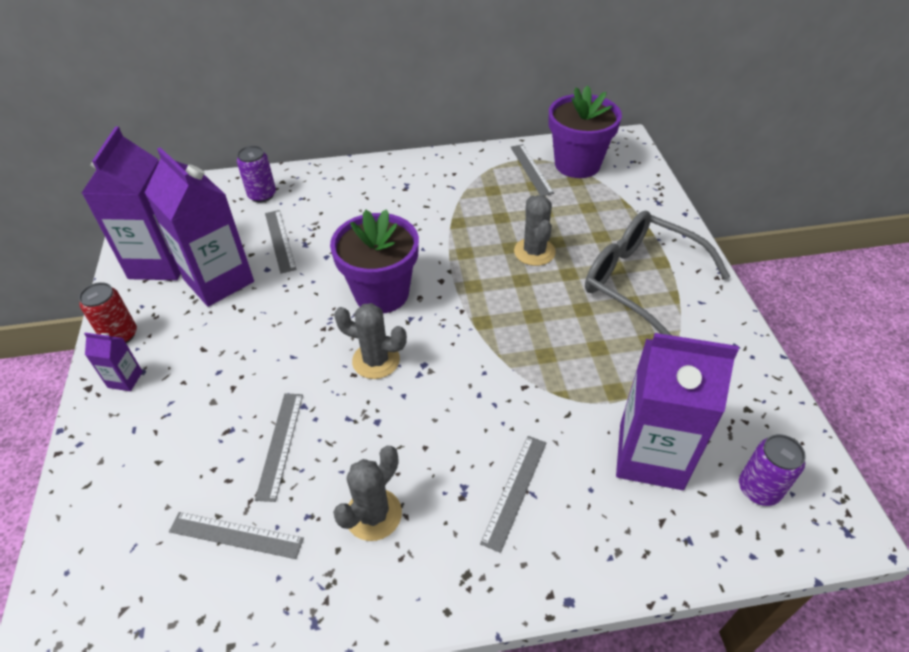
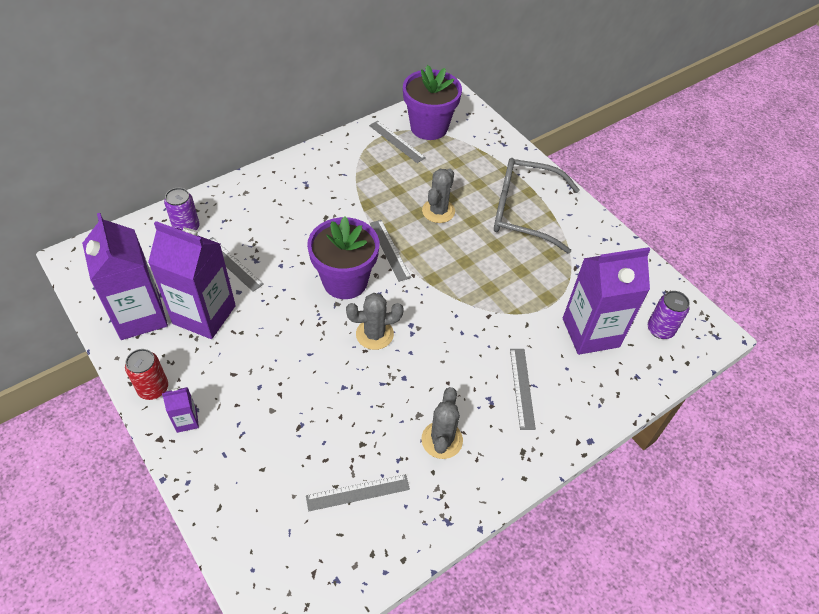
camera: 30 degrees left, 5 degrees up
grey ruler [255,393,303,502] -> grey ruler moved to [370,220,411,282]
grey cactus [514,195,556,266] -> grey cactus turned 60 degrees clockwise [422,168,455,223]

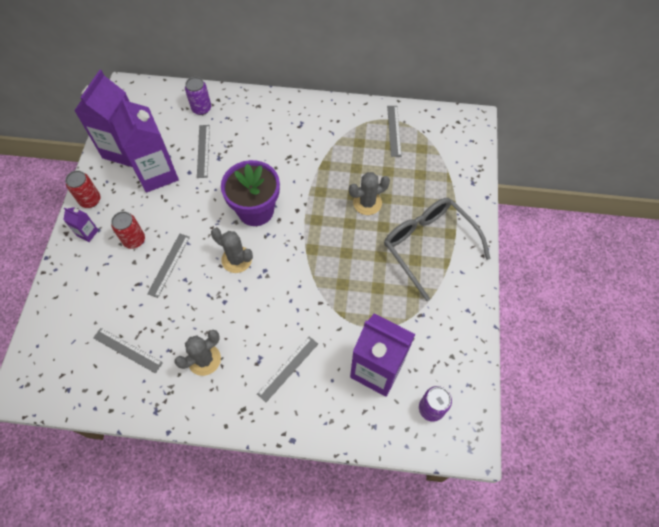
camera: 45 degrees right, 10 degrees up
grey ruler [370,220,411,282] -> grey ruler moved to [147,234,190,298]
purple flower pot [403,65,462,140] -> none
none -> red can [111,211,145,249]

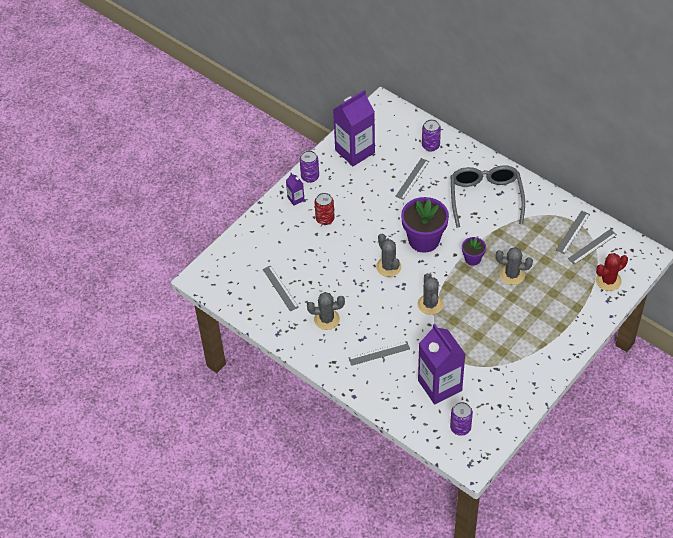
camera: 35 degrees right, 10 degrees down
red can [65,170,101,208] -> purple can [300,150,319,183]
purple carton [112,96,179,193] -> none
grey ruler [147,234,190,298] -> grey ruler moved to [568,229,617,265]
grey glasses [384,198,490,301] -> grey glasses moved to [451,165,525,228]
none -> grey cactus [417,273,443,315]
none -> purple flower pot [462,237,486,266]
none -> red cactus [596,253,628,291]

